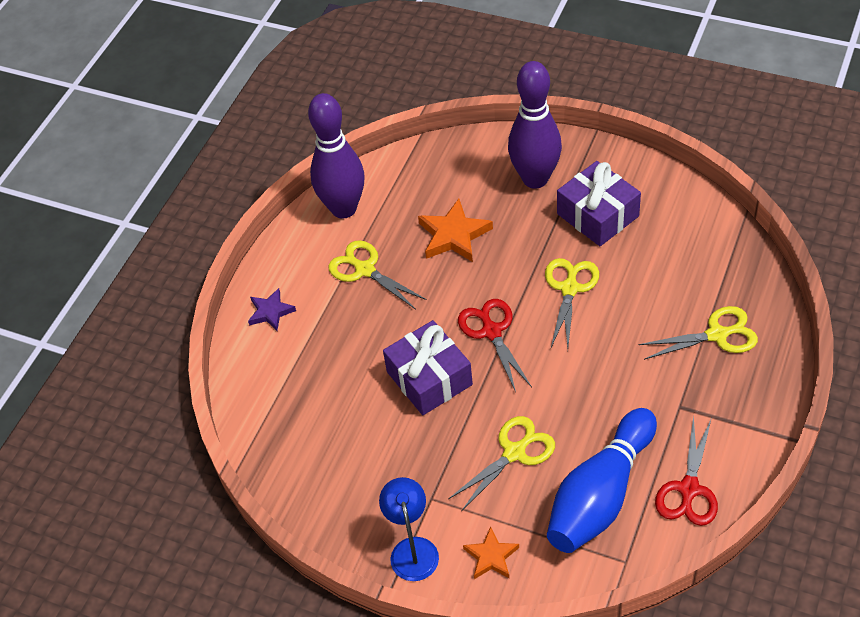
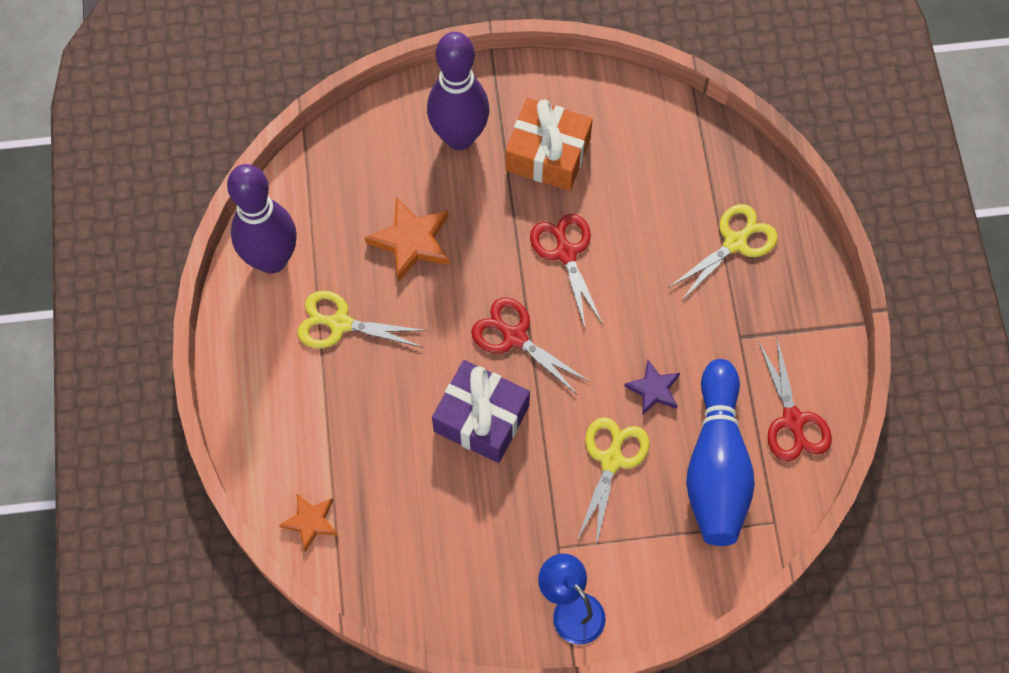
camera: 35 degrees left, 15 degrees up
purple star [248,288,296,331] -> purple star moved to [624,360,680,415]
orange star [463,526,519,579] -> orange star moved to [279,493,338,552]
yellow scissors [545,258,599,348] -> red scissors [530,214,603,328]
purple gift [557,161,641,246] -> orange gift [506,98,593,191]

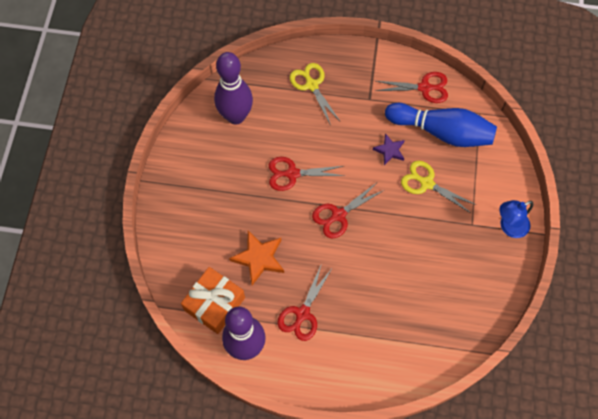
camera: 75 degrees left, 0 degrees up
orange star [279,493,338,552] -> none
yellow scissors [297,291,428,348] -> red scissors [277,263,333,341]
purple bowling pin [427,32,489,150] -> purple bowling pin moved to [214,52,253,125]
purple gift [432,360,530,463] -> none
orange gift [506,98,593,191] -> orange gift moved to [181,267,245,334]

